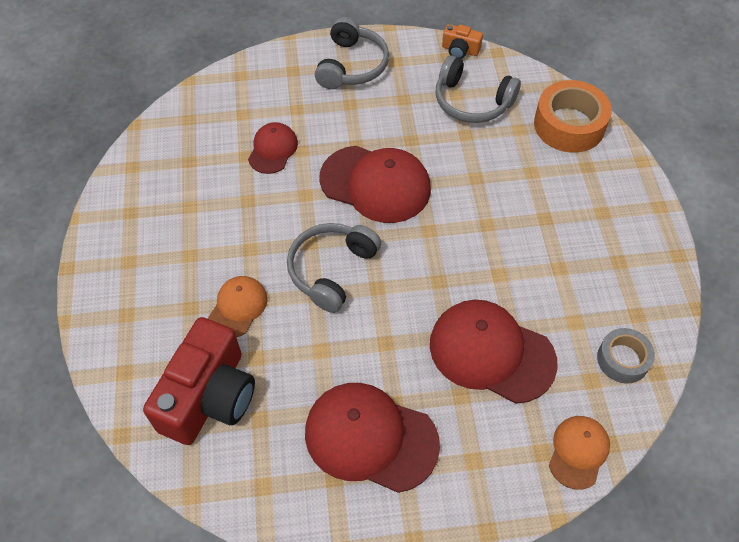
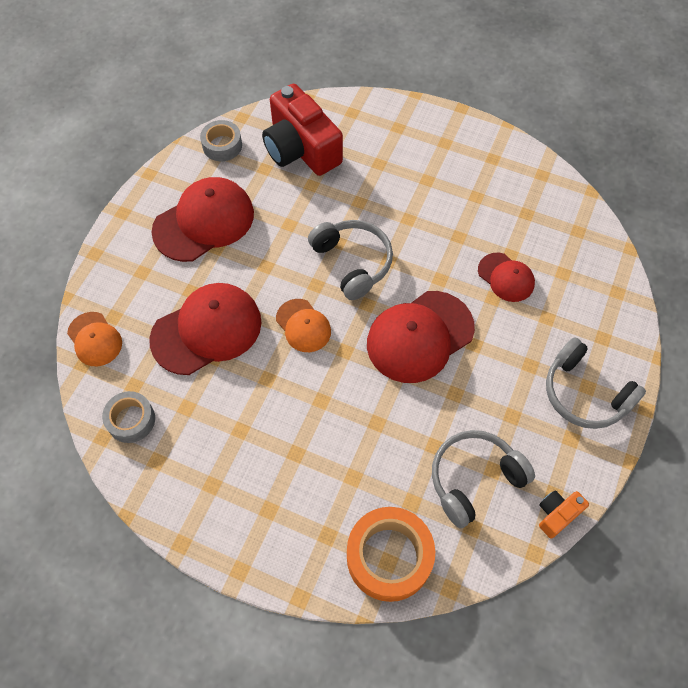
camera: 120 degrees right, 5 degrees up
orange cap [208,276,268,337] -> orange cap moved to [276,299,331,352]
none -> grey tape [200,120,242,161]

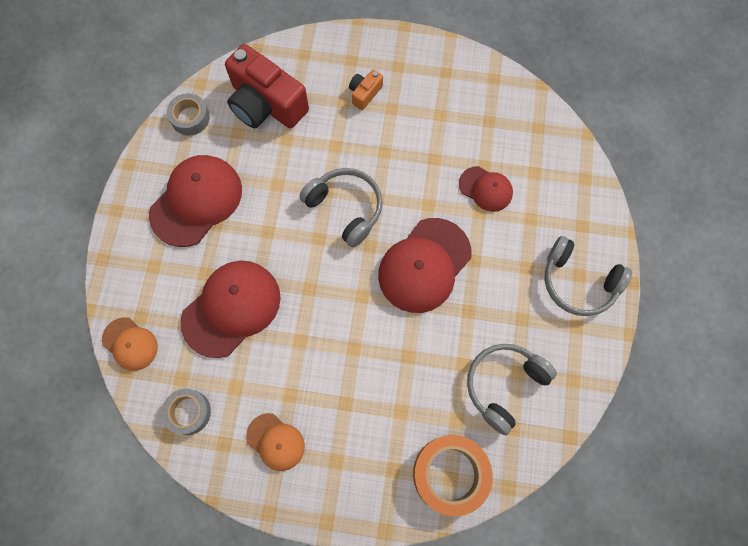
camera: 15 degrees left, 10 degrees up
orange cap [276,299,331,352] -> orange cap moved to [246,413,305,471]
orange camera [539,490,589,539] -> orange camera moved to [349,70,383,110]

